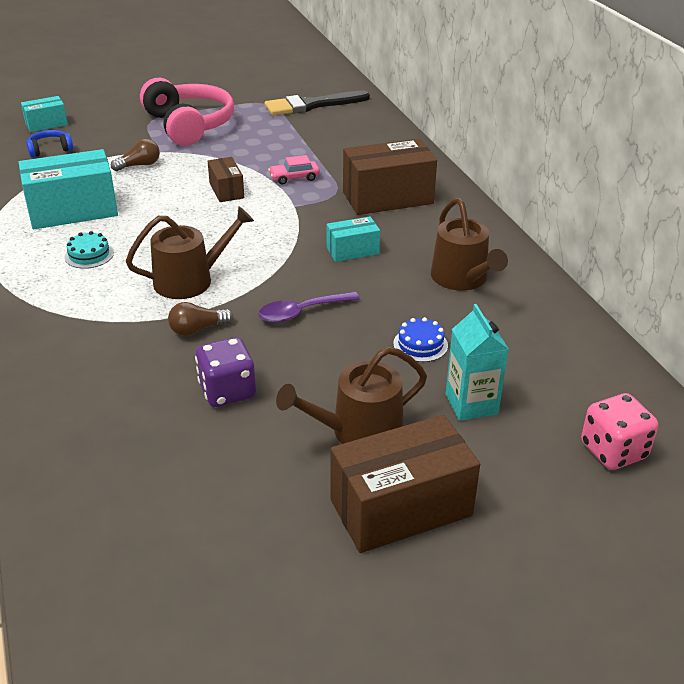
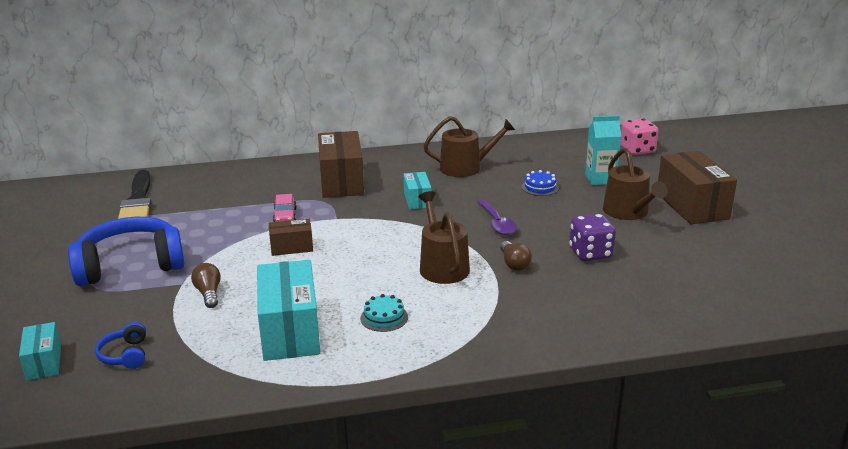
camera: 80 degrees left, 10 degrees down
pink headphones [140,78,234,146] -> blue headphones [68,217,184,286]

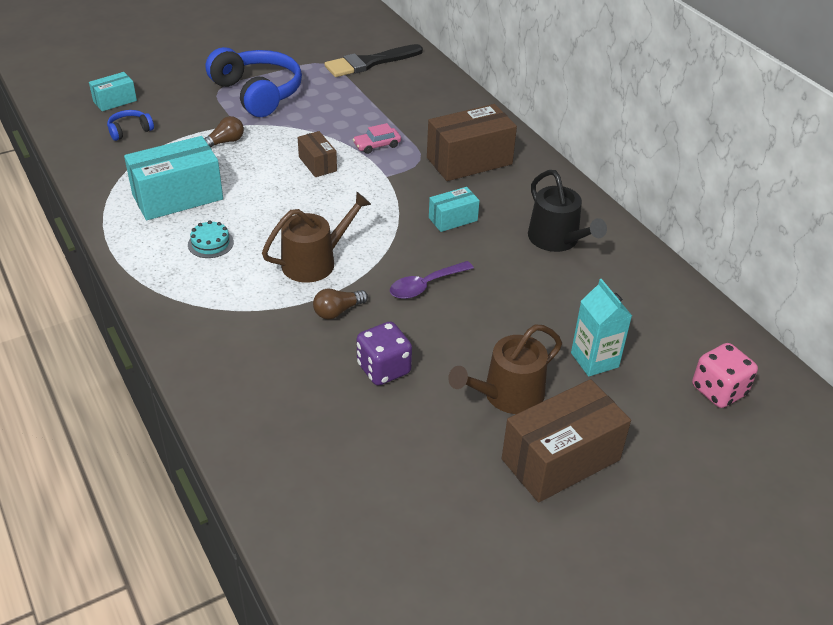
camera: 70 degrees right, 15 degrees up
brown watering can [424,116,515,177] -> black watering can [528,170,607,252]
blue cake [522,170,559,196] -> none

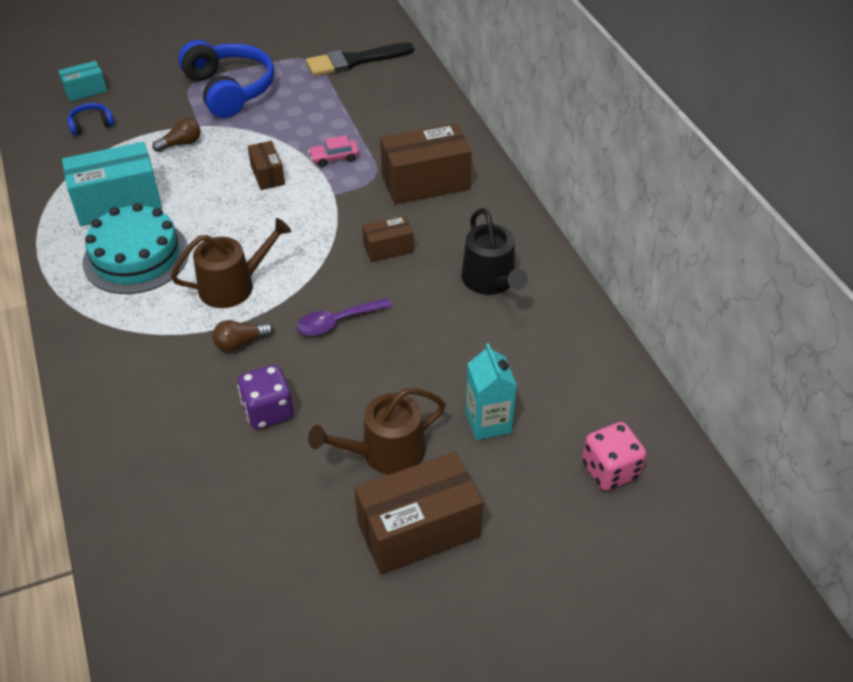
camera: 10 degrees right, 5 degrees up
turquoise cake [188,221,234,258] -> turquoise cake [82,203,189,294], size x2.27
turquoise box [429,187,480,232] -> brown box [362,216,414,262]

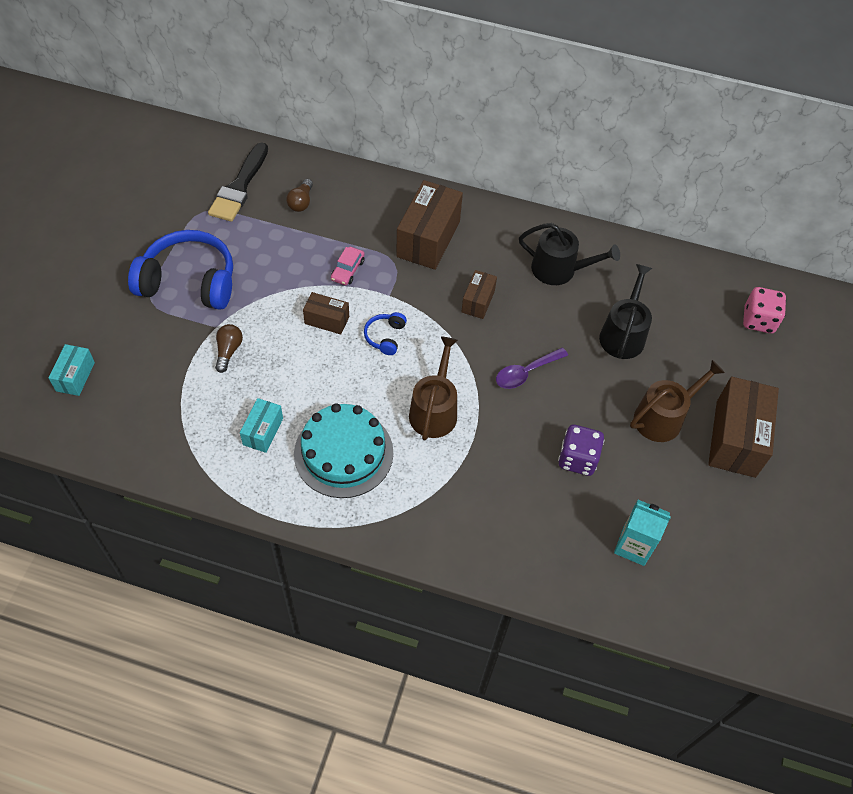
camera: 55 degrees left, 10 degrees up
turquoise box [62,142,162,226] -> turquoise box [240,398,283,453], size x0.53
blue headphones [67,103,114,135] -> blue headphones moved to [364,312,407,355]
brown light bulb [212,320,274,352] -> brown light bulb moved to [286,179,313,212]
purple spoon [296,298,392,336] -> purple spoon turned 45 degrees clockwise [496,348,568,389]
brown watering can [308,388,446,475] -> brown watering can turned 135 degrees counterclockwise [630,360,725,442]
turquoise carton [466,343,517,440] -> turquoise carton moved to [614,500,671,566]
none -> black watering can [599,264,652,359]

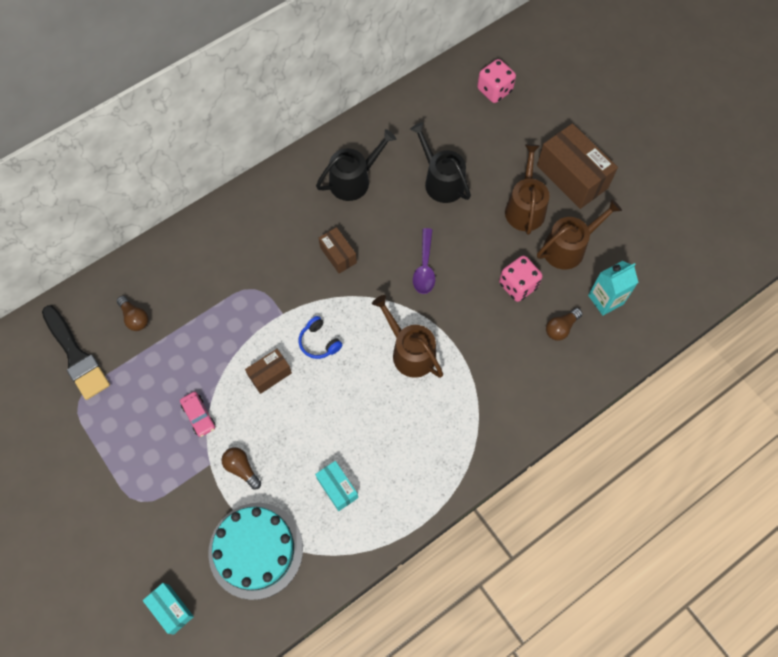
camera: 50 degrees left, 10 degrees up
blue headphones [128,230,233,310] -> none
turquoise cake [294,403,393,498] -> turquoise cake moved to [208,503,303,600]
pink car [331,247,365,285] -> pink car moved to [180,392,215,437]
brown box [396,180,463,270] -> none
purple dice [558,425,604,476] -> pink dice [499,256,542,302]
none -> brown watering can [537,199,622,270]
none -> brown light bulb [546,308,582,341]

